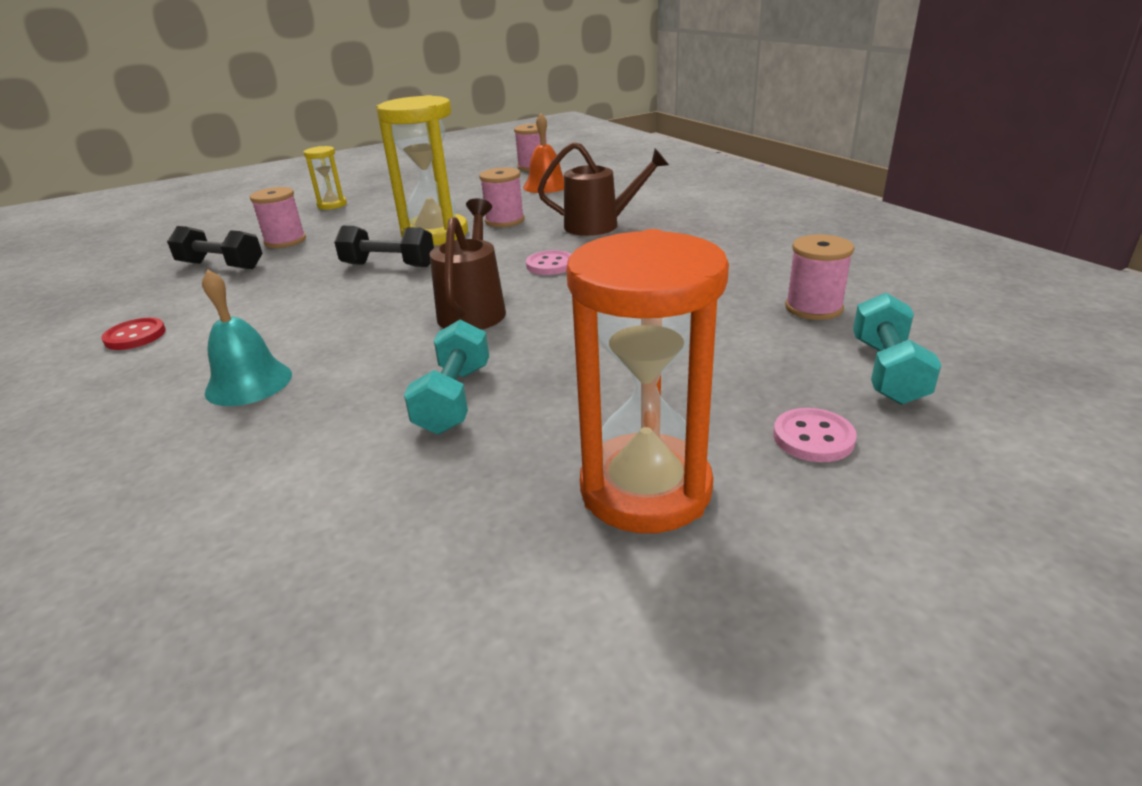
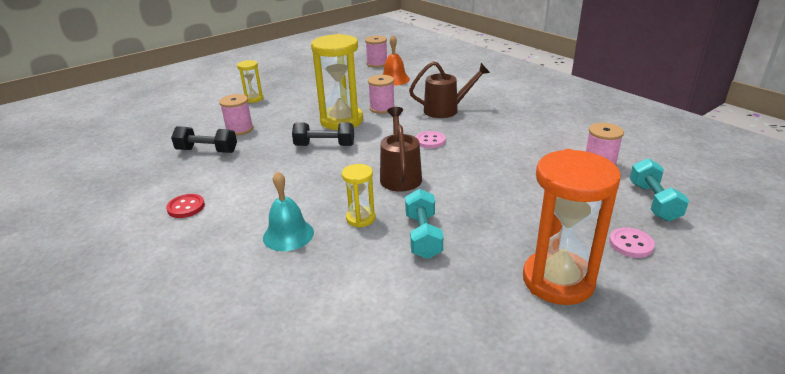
camera: 10 degrees left, 0 degrees up
none -> yellow hourglass [342,164,376,227]

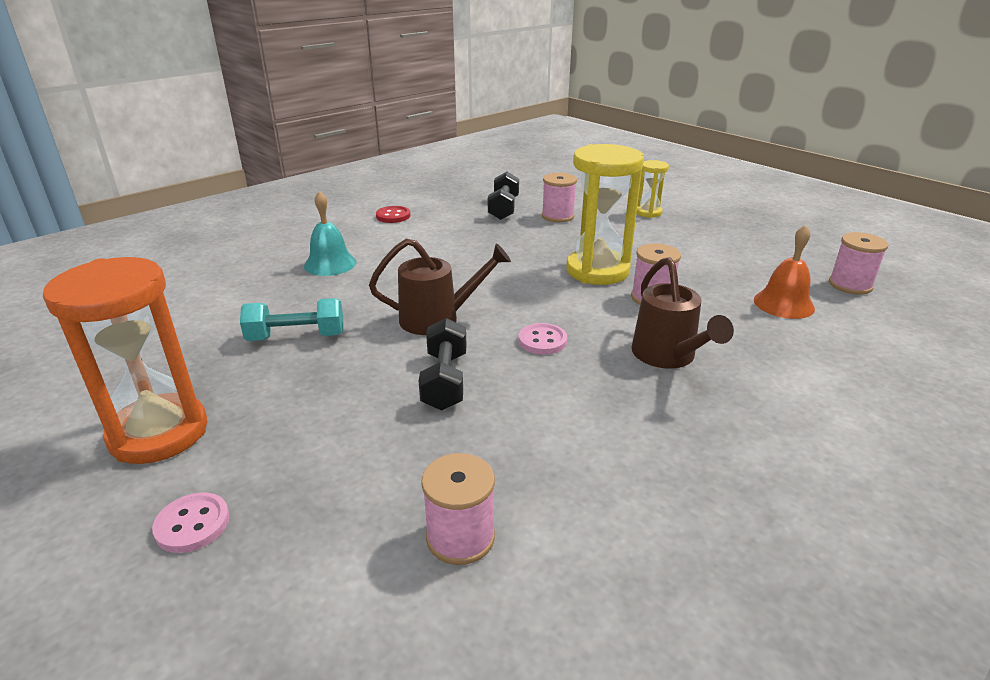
camera: 85 degrees right, 0 degrees up
black dumbbell [292,122,354,146] -> black dumbbell moved to [419,318,466,410]
yellow hourglass [342,164,376,227] -> none
turquoise dumbbell [629,158,689,222] -> none

